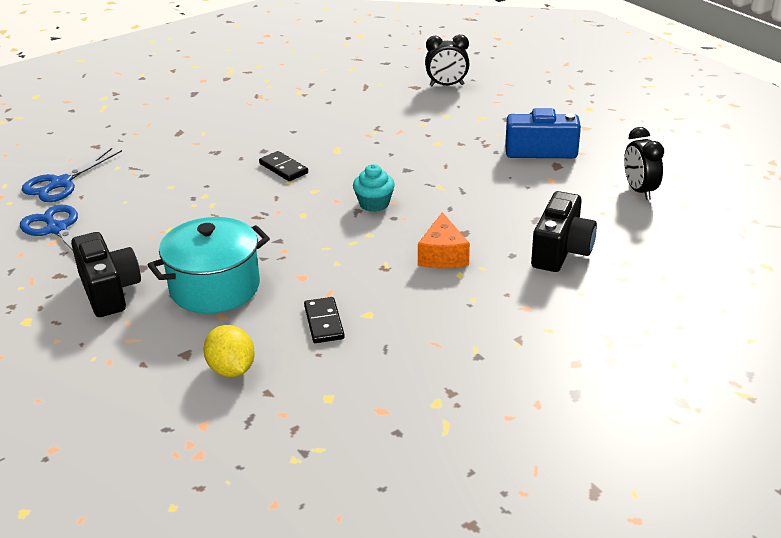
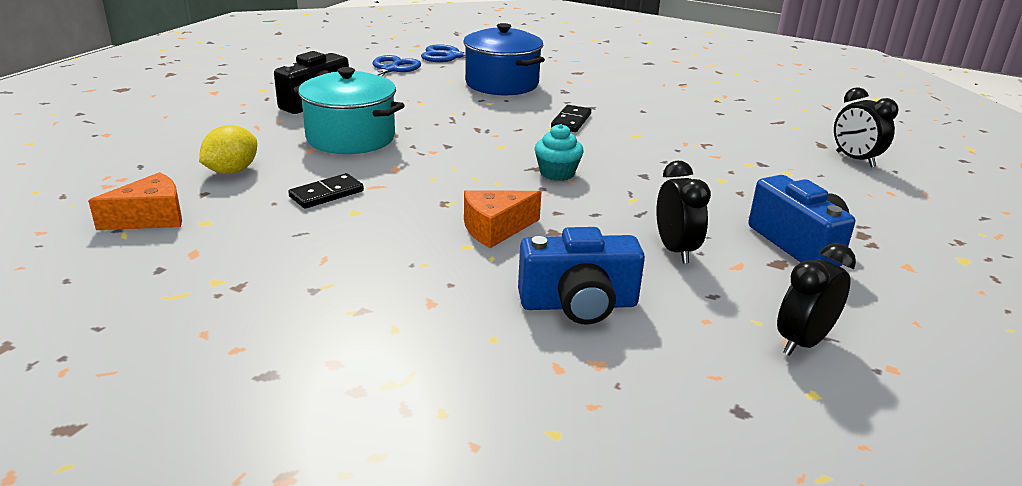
camera: 60 degrees right, 5 degrees down
black camera [531,191,597,272] -> blue camera [518,227,645,325]
none -> orange cheese [88,172,182,230]
none -> blue pot [463,23,545,95]
none -> black clock [656,161,711,263]

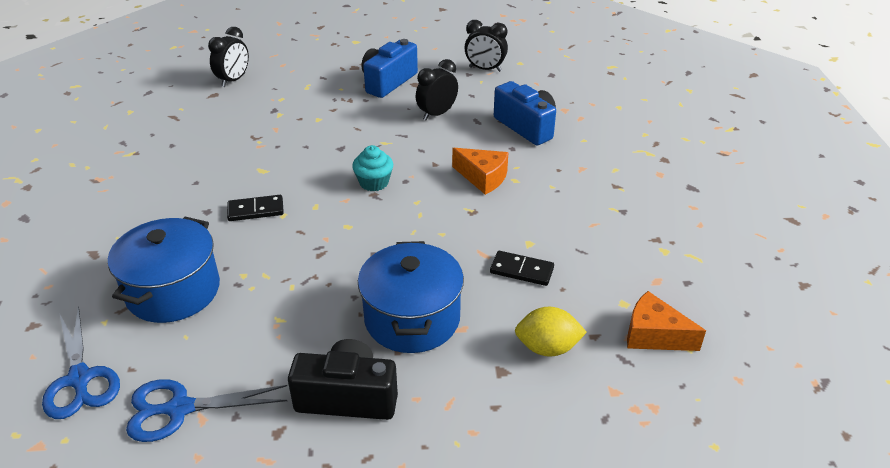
camera: 120 degrees left, 10 degrees up
turquoise pot [294,67,405,154] -> blue pot [358,241,464,353]

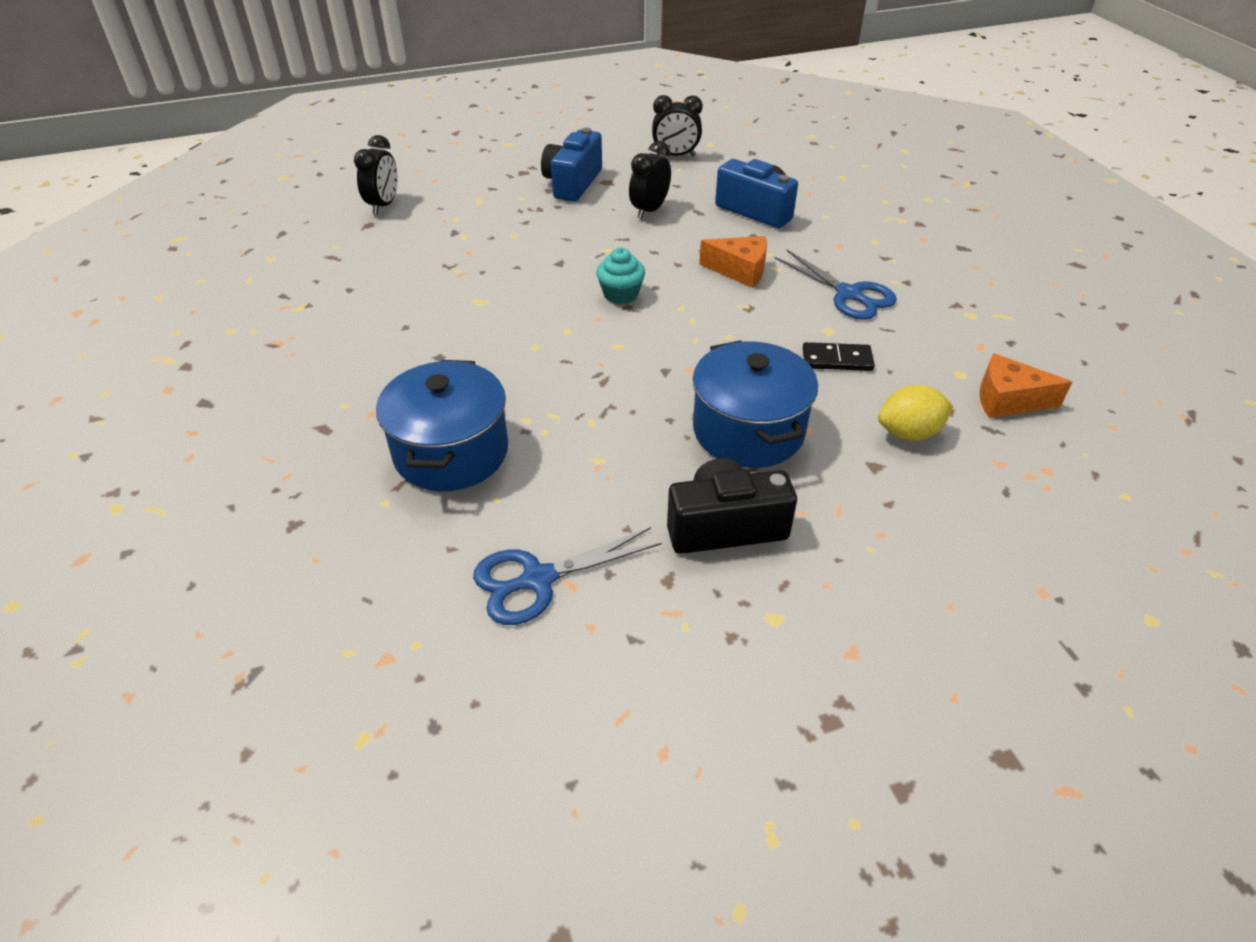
camera: 15 degrees left, 5 degrees up
blue scissors [42,306,120,419] -> blue scissors moved to [775,250,897,320]
black domino [227,195,284,221] -> none

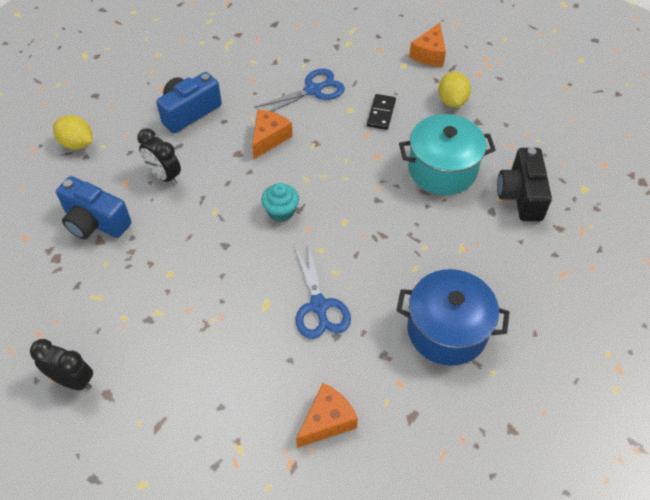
camera: 80 degrees left, 10 degrees up
blue scissors [473,527,662,625] -> blue scissors moved to [294,242,351,339]
black clock [652,95,703,156] -> yellow lemon [53,115,92,150]
blue pot [693,340,818,468] -> turquoise pot [399,114,496,195]
none -> orange cheese [296,383,358,448]

